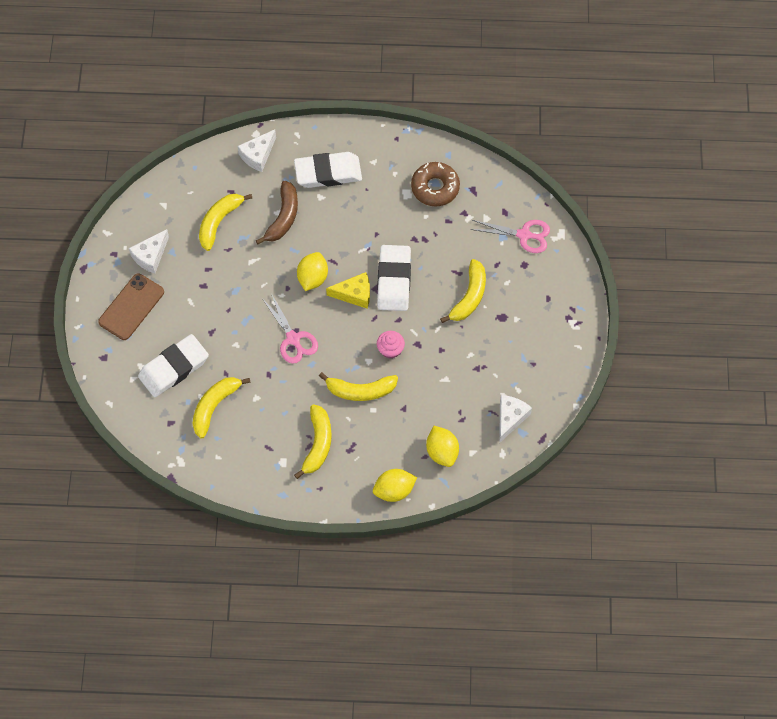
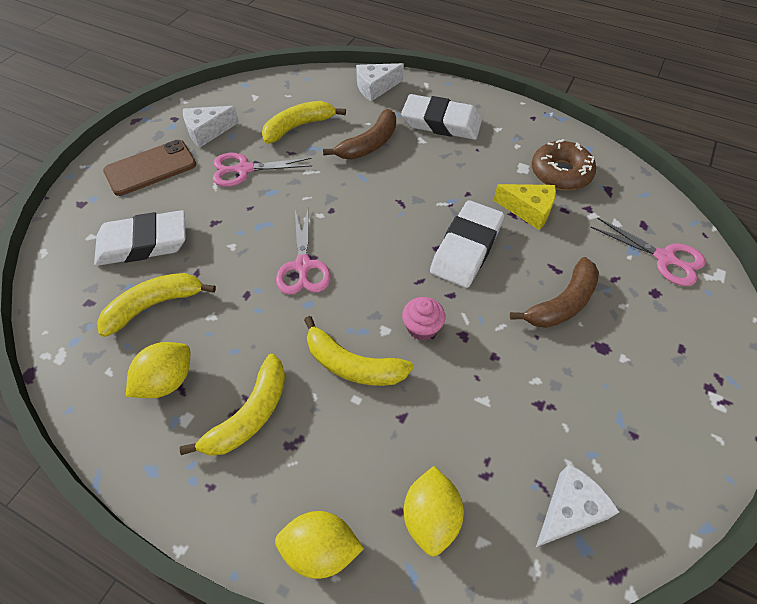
camera: 25 degrees right, 10 degrees down
yellow lemon [297,252,328,291] -> yellow lemon moved to [126,342,190,398]
yellow cheese [326,272,370,309] -> yellow cheese moved to [493,184,556,230]
yellow banana [440,259,486,323] -> brown banana [510,257,599,328]
none -> pink scissors [213,153,312,187]

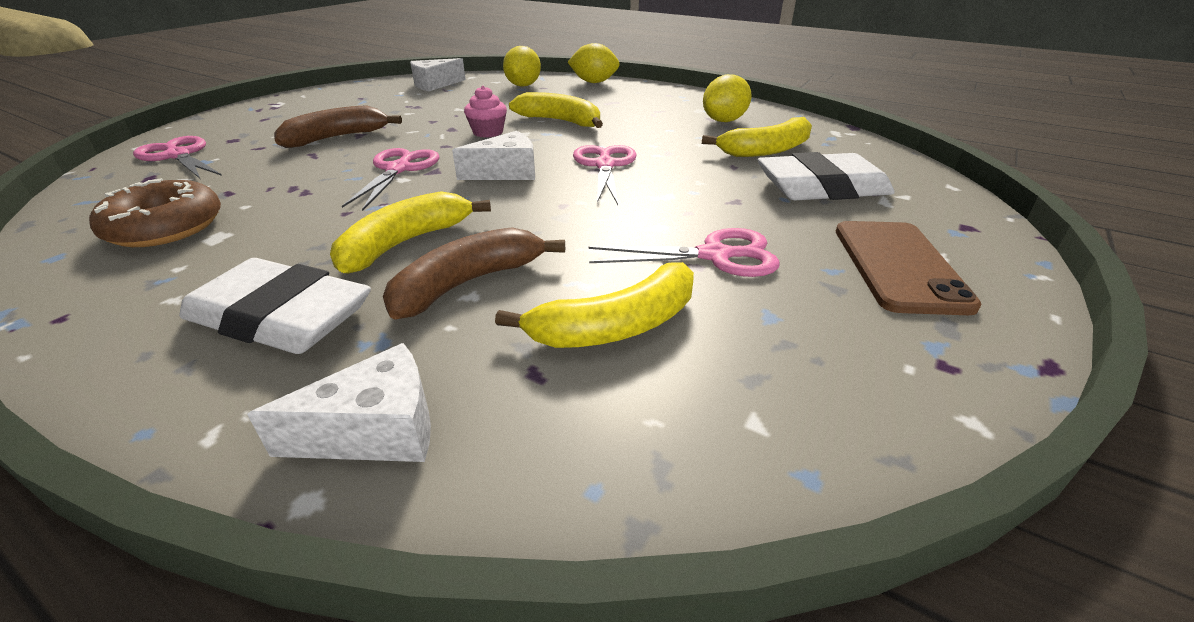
camera: 175 degrees left, 20 degrees down
brown phone [103,140,196,196] -> brown phone turned 60 degrees counterclockwise [836,221,982,315]
yellow banana [180,354,285,456] -> yellow banana moved to [330,191,491,274]
white cheese [183,106,239,148] -> white cheese moved to [452,131,535,180]
white eraser [430,200,504,288] -> pink scissors [342,148,439,211]
yellow cheese [493,184,556,230] -> none

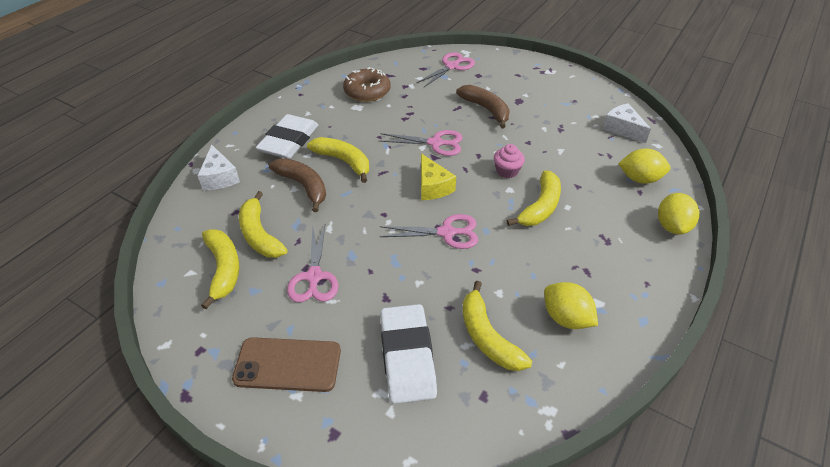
camera: 90 degrees right, 10 degrees up
white cheese [452,131,535,180] -> yellow cheese [421,153,456,200]
none -> yellow banana [201,229,240,309]

